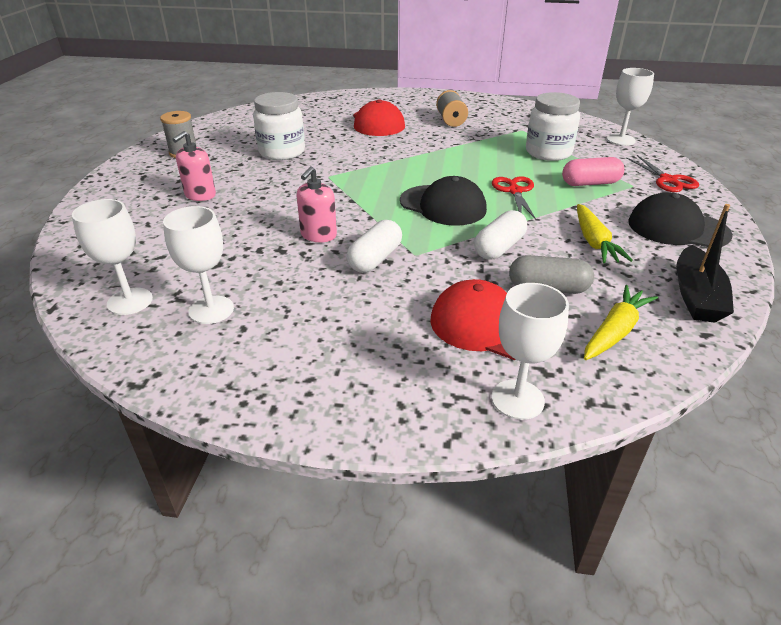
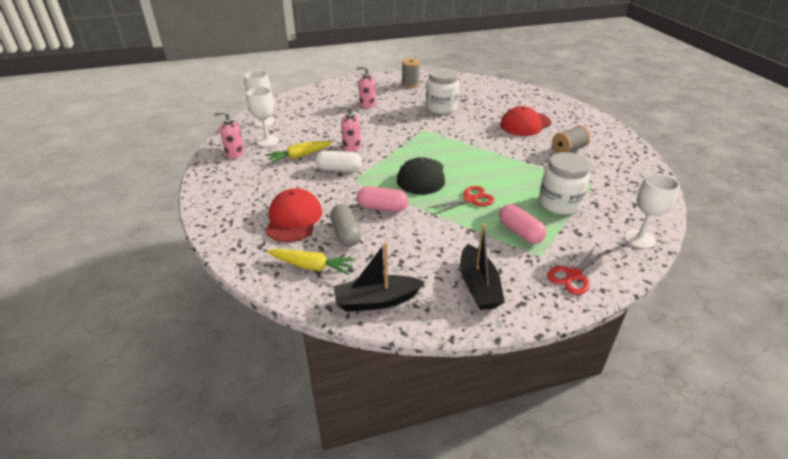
camera: 65 degrees right, 0 degrees up
white capsule [474,210,527,260] -> pink capsule [357,186,408,212]
white goblet [491,283,569,420] -> none
yellow carrot [577,204,633,263] -> yellow carrot moved to [266,141,333,163]
black cap [628,192,733,247] -> black boat [460,223,505,310]
none -> pink soap dispenser [214,110,245,158]

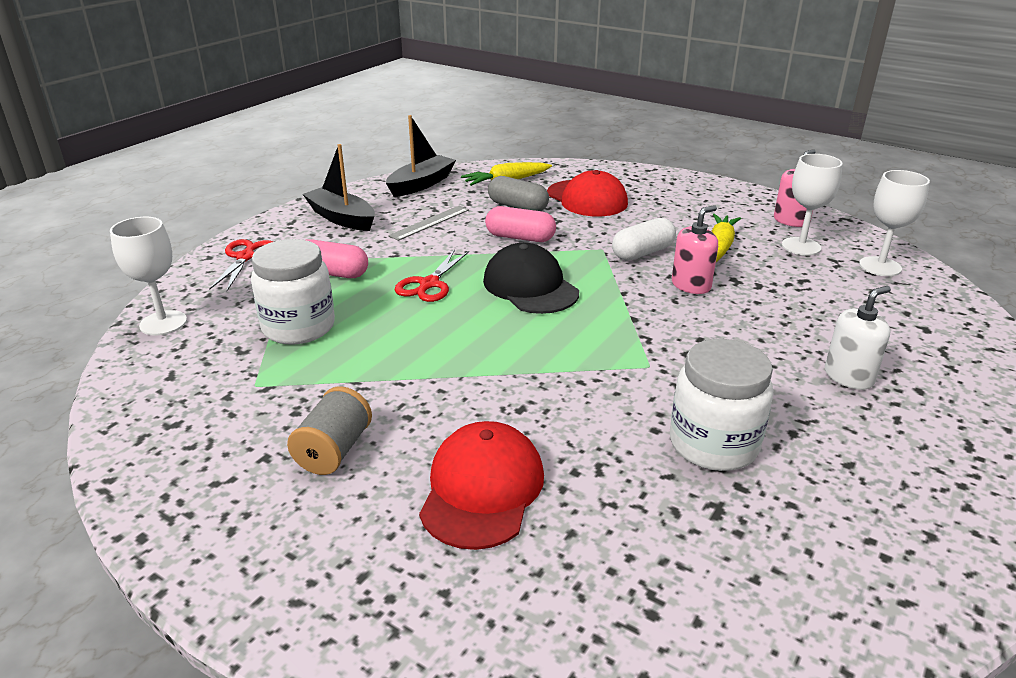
camera: 140 degrees right, 5 degrees down
pink soap dispenser [356,66,376,108] -> white soap dispenser [825,286,891,390]
pink capsule [357,186,408,212] -> pink capsule turned 45 degrees clockwise [485,206,556,242]
grey spool [402,58,420,88] -> none
none -> grey ruler [388,206,469,241]

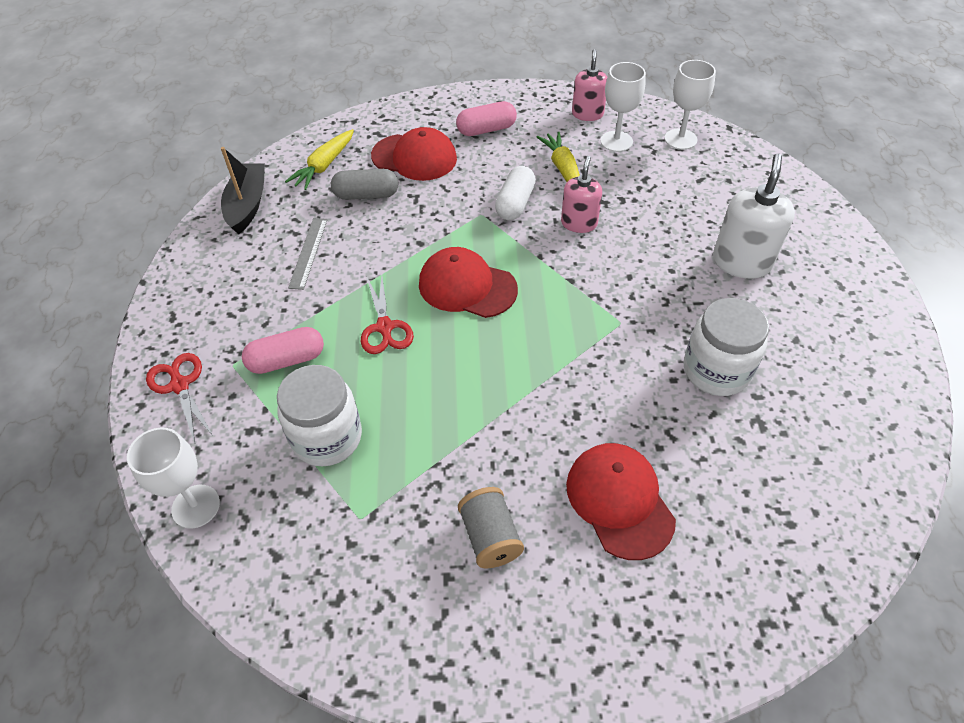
camera: 35 degrees left, 20 degrees up
black boat [303,144,375,231] -> none
black cap [483,243,579,314] -> red cap [419,247,518,318]
pink capsule [485,206,556,242] -> pink capsule moved to [456,101,517,136]
white soap dispenser [825,286,891,390] -> white soap dispenser [713,153,795,279], size x1.53

